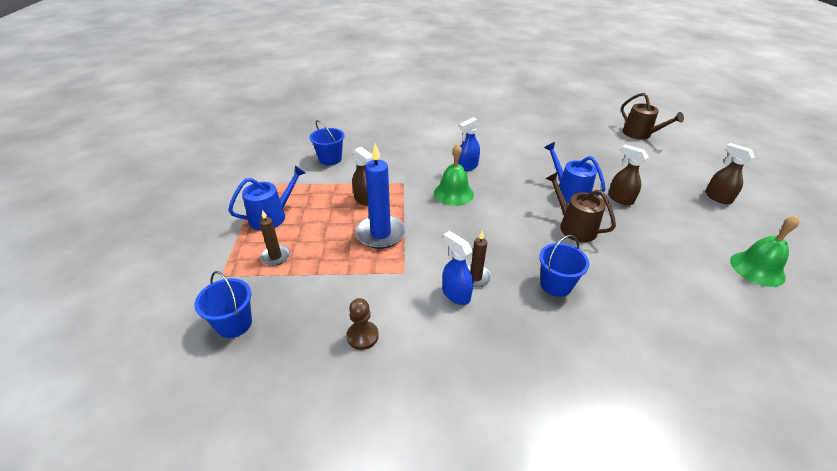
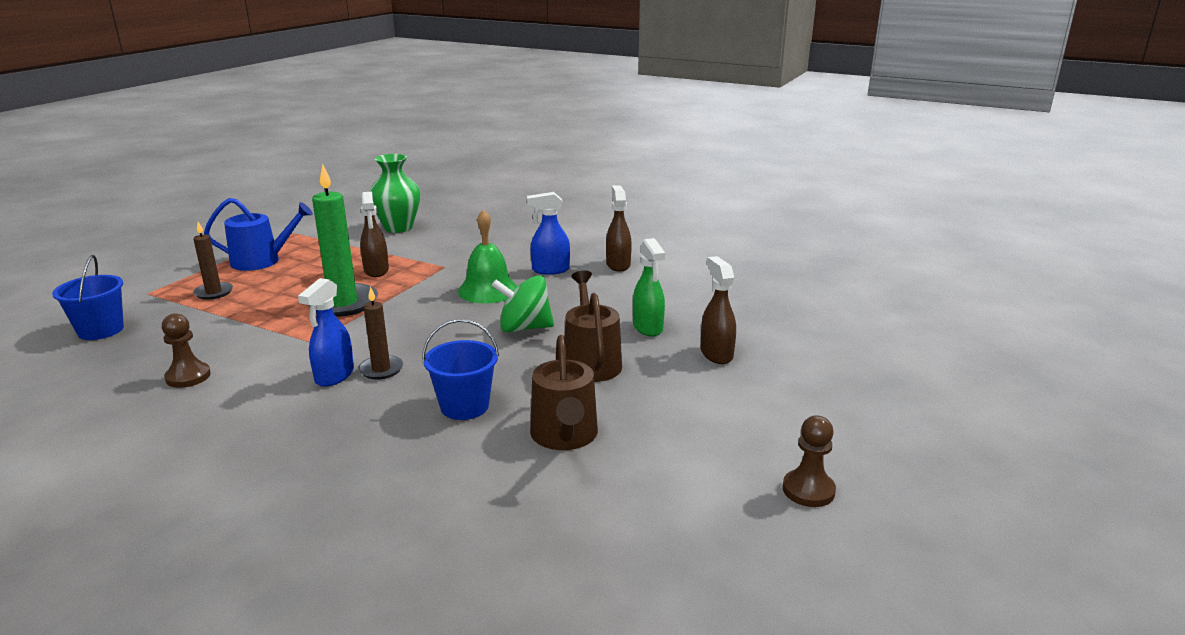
camera: 30 degrees right, 15 degrees down
blue bucket [310,120,345,165] -> green vase [370,154,421,233]
blue candle [355,143,406,249] -> green candle [308,164,378,317]
blue spray bottle [442,231,473,305] -> blue spray bottle turned 150 degrees counterclockwise [298,278,354,387]
blue watering can [544,142,605,204] -> green spray bottle [633,238,665,336]
brown watering can [621,93,684,140] -> brown watering can moved to [530,335,598,450]
brown spray bottle [705,143,755,204] -> brown spray bottle moved to [606,185,632,272]
green bell [730,216,799,287] -> brown pawn [783,416,836,507]
none -> green spinning top [491,275,554,333]

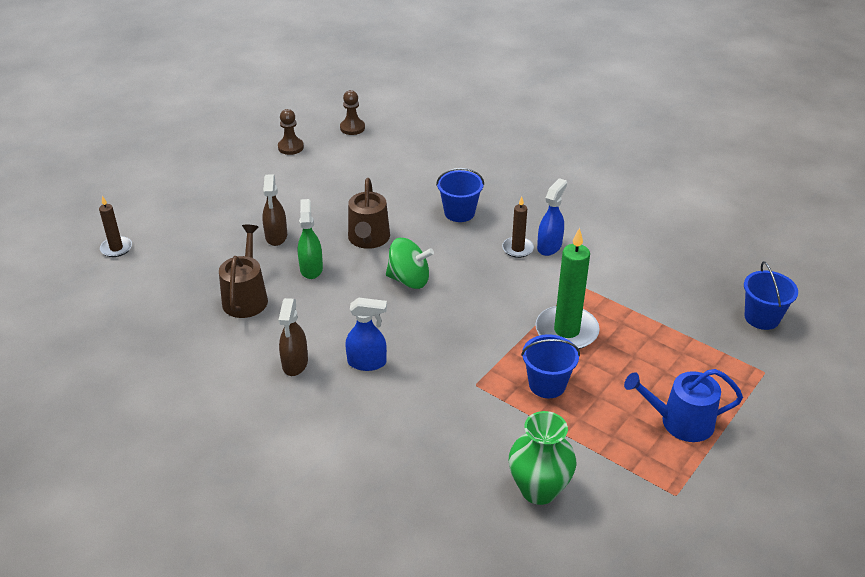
camera: 170 degrees left, 15 degrees up
brown pawn [162,313,211,388] -> brown pawn moved to [340,90,365,135]
brown candle [193,222,233,300] -> brown candle moved to [99,196,132,257]
brown spray bottle [360,192,389,277] -> blue bucket [521,334,580,398]
green bell [458,209,517,304] -> none
brown watering can [530,335,598,450] -> brown watering can moved to [219,225,268,318]

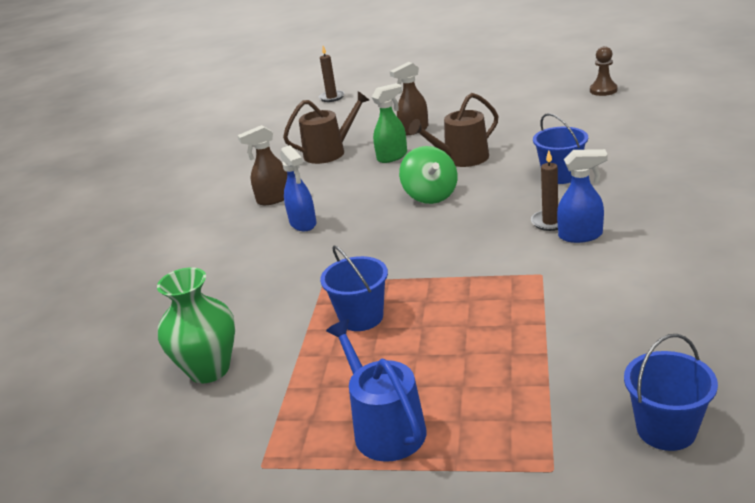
camera: 65 degrees right, 10 degrees down
brown pawn [278,109,304,155] -> none
green candle [535,227,600,349] -> none

